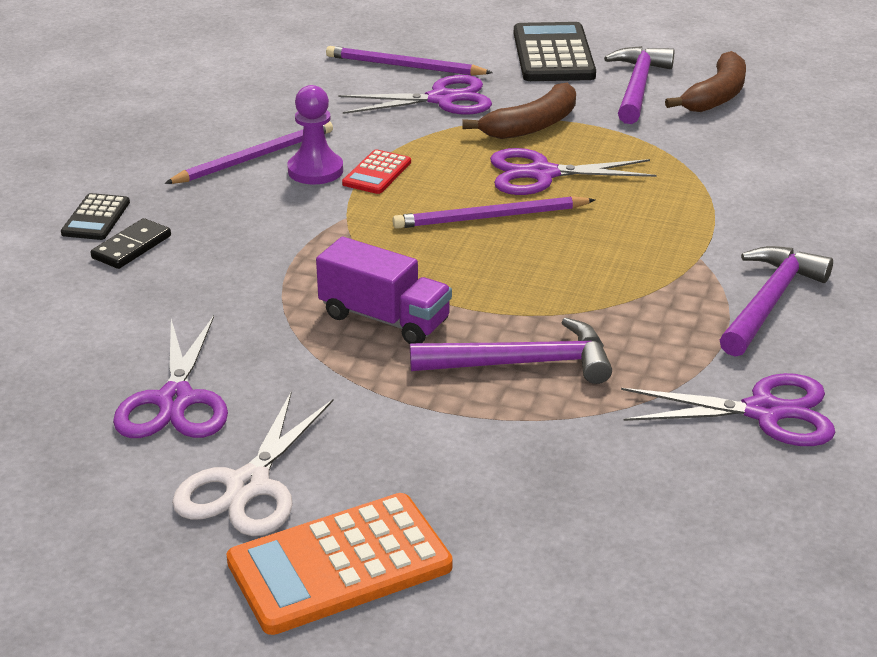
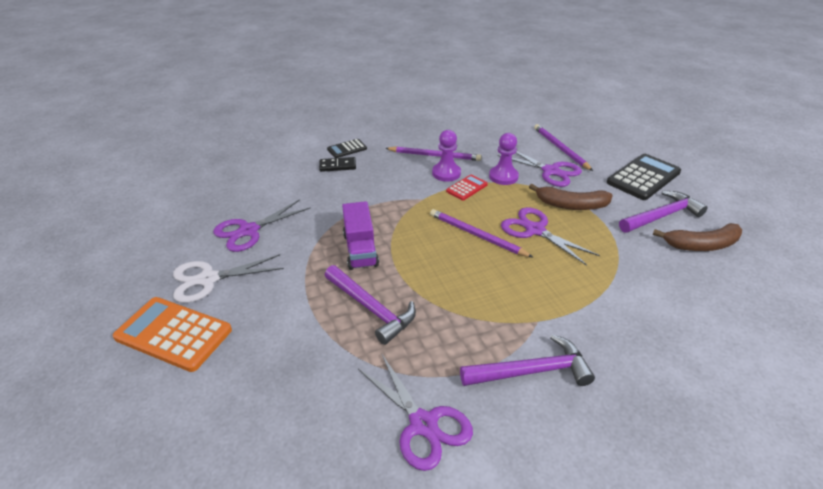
camera: 50 degrees right, 5 degrees up
red calculator [342,149,411,194] -> red calculator turned 150 degrees clockwise [446,175,488,200]
none -> purple pawn [489,133,519,185]

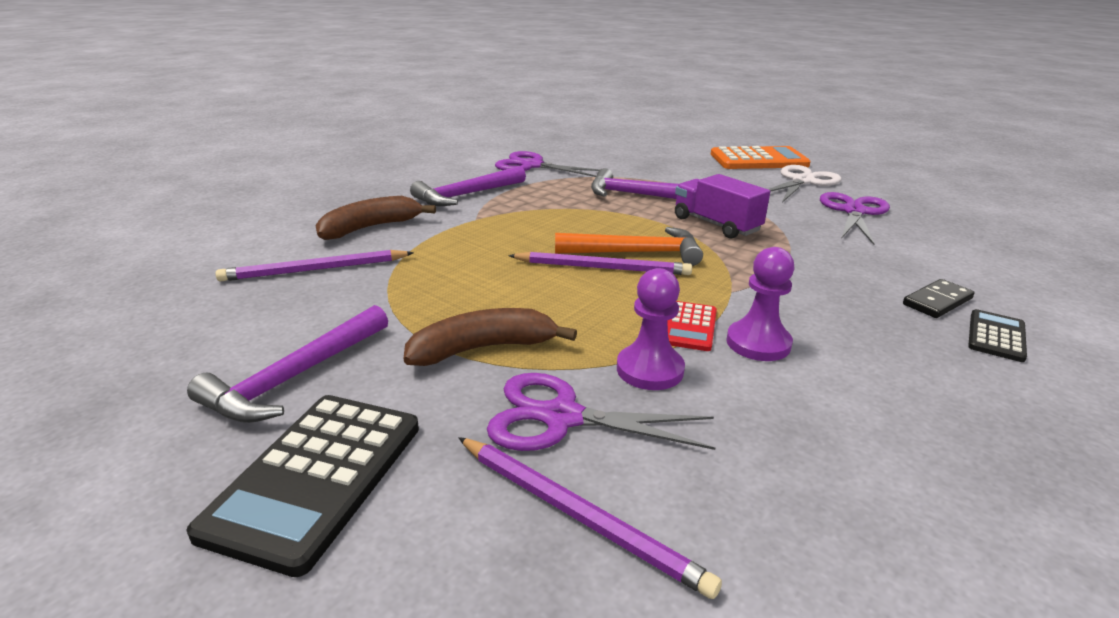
camera: 150 degrees right, 10 degrees down
purple pencil [385,146,482,161] -> purple pencil moved to [216,250,414,281]
purple scissors [501,207,600,266] -> none
brown banana [653,223,742,251] -> brown banana moved to [315,196,436,240]
none -> orange hammer [555,227,703,266]

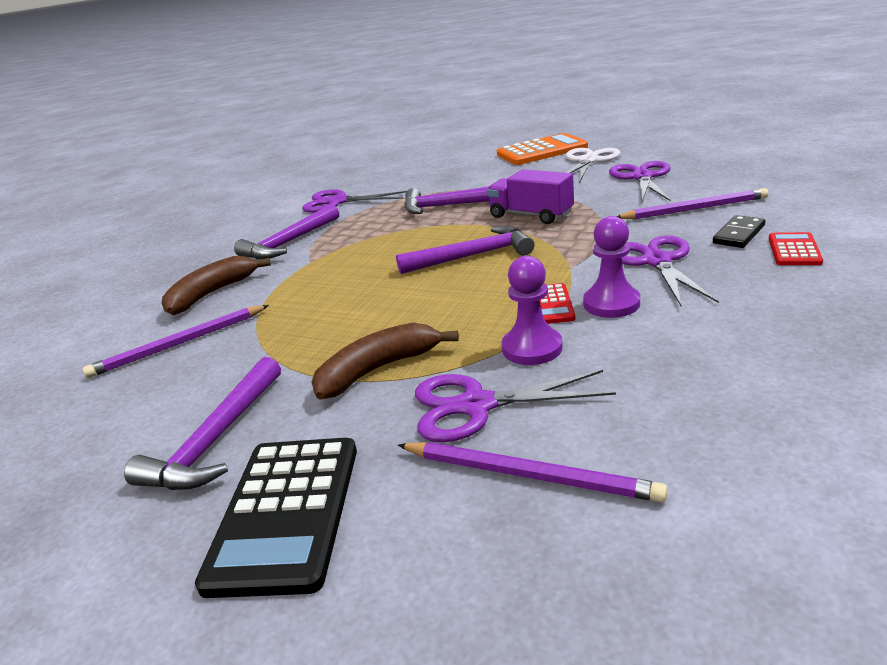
camera: 10 degrees left, 0 degrees up
purple pencil [508,252,692,275] -> purple pencil moved to [617,188,769,219]
orange hammer [555,227,703,266] -> purple hammer [396,225,535,274]
black calculator [968,309,1027,362] -> red calculator [769,232,823,265]
none -> purple scissors [621,235,719,306]

